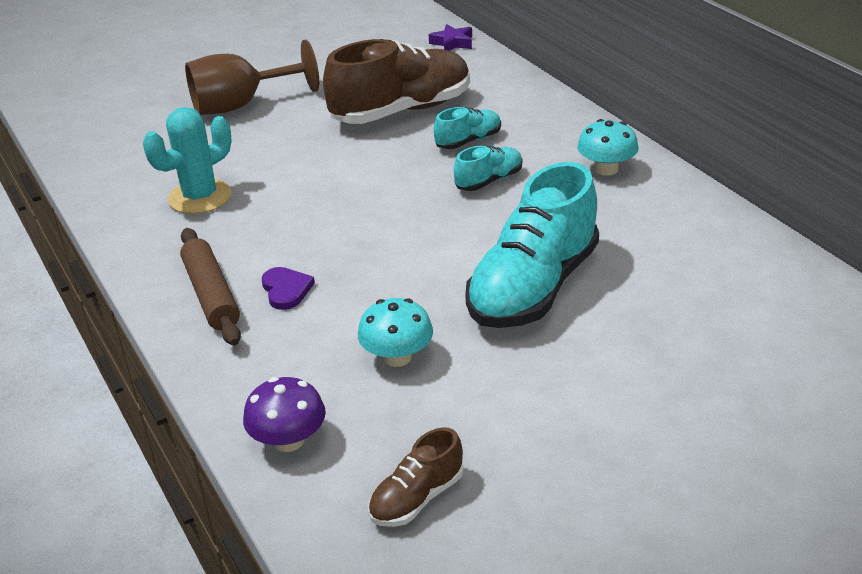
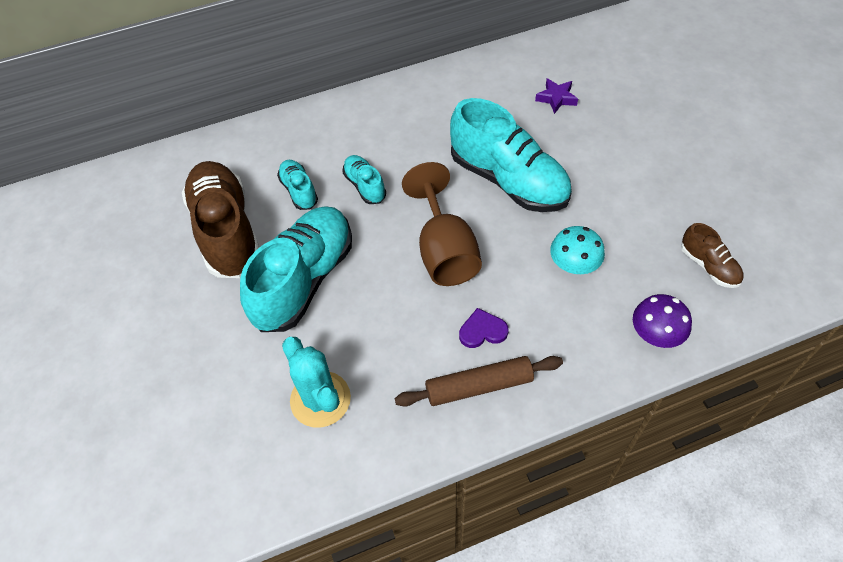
camera: 80 degrees left, 20 degrees up
brown goblet [185,40,319,115] -> brown goblet moved to [402,162,482,286]
purple star [429,24,472,51] -> purple star moved to [535,78,578,114]
turquoise mushroom [577,119,639,176] -> none
none -> turquoise shoe [240,206,352,332]

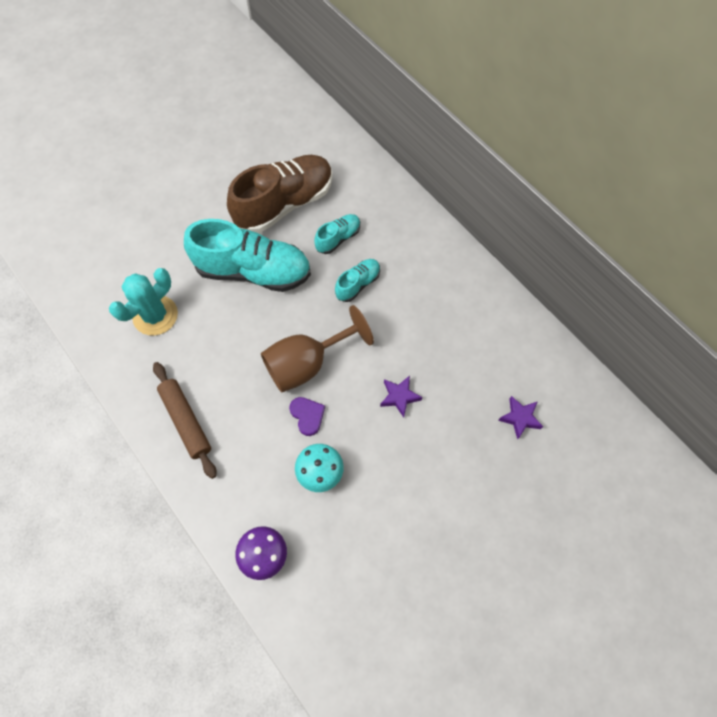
camera: 70 degrees right, 10 degrees up
turquoise shoe [450,98,572,212] -> purple star [380,376,423,418]
purple heart [459,308,509,348] -> purple heart moved to [289,397,325,436]
brown shoe [681,223,743,288] -> none

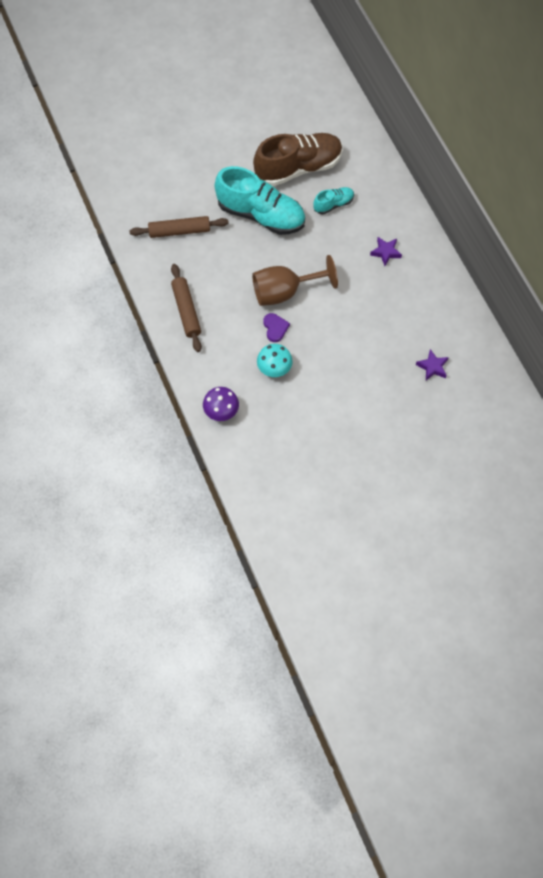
camera: 15 degrees right, 0 degrees up
turquoise cactus [109,268,178,335] -> brown rolling pin [129,216,229,238]
turquoise shoe [335,259,380,302] -> none
purple star [380,376,423,418] -> purple star moved to [370,237,402,266]

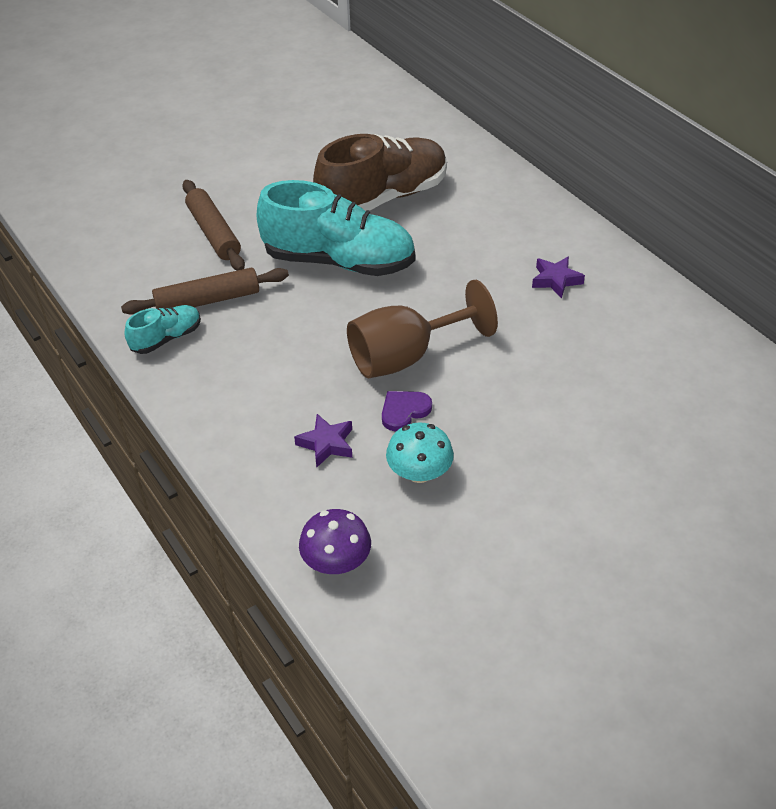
camera: 10 degrees left, 20 degrees down
brown rolling pin [171,264,202,352] -> brown rolling pin moved to [182,180,245,271]
purple heart [264,313,290,342] -> purple heart turned 105 degrees counterclockwise [382,391,432,431]
turquoise shoe [313,187,354,214] -> turquoise shoe moved to [124,305,201,354]
purple star [416,349,449,380] -> purple star moved to [294,414,352,468]

